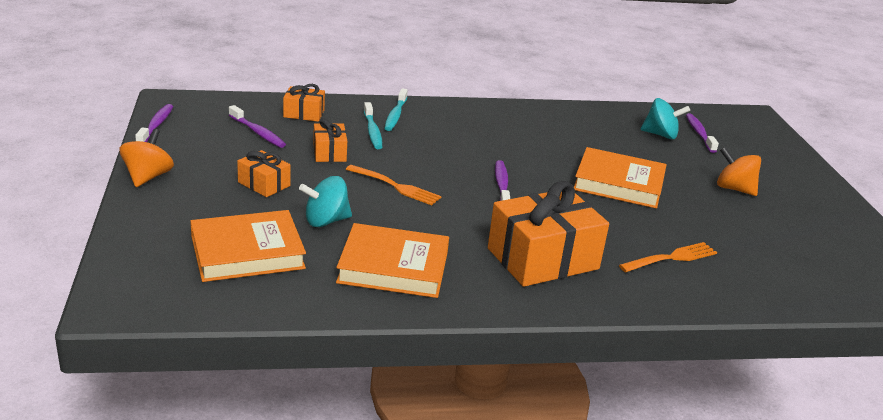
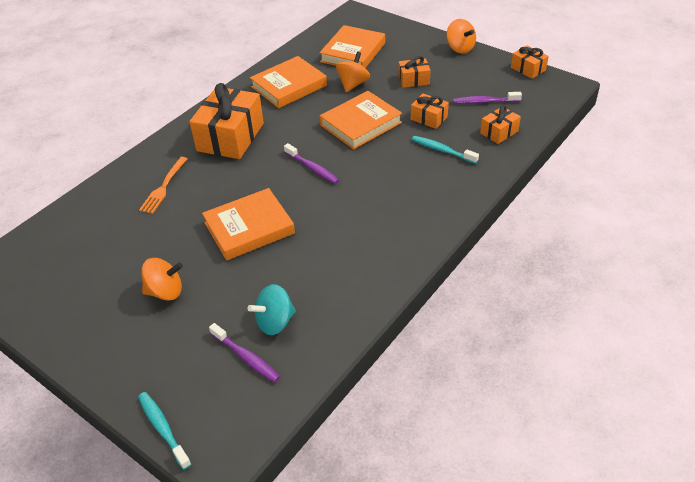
camera: 140 degrees right, 15 degrees up
purple toothbrush [135,104,173,142] -> orange gift [511,45,549,79]
turquoise spinning top [299,176,352,227] -> orange spinning top [336,51,370,92]
orange fork [346,165,441,205] -> orange book [320,91,402,150]
turquoise toothbrush [384,88,408,131] -> turquoise toothbrush moved to [138,392,192,470]

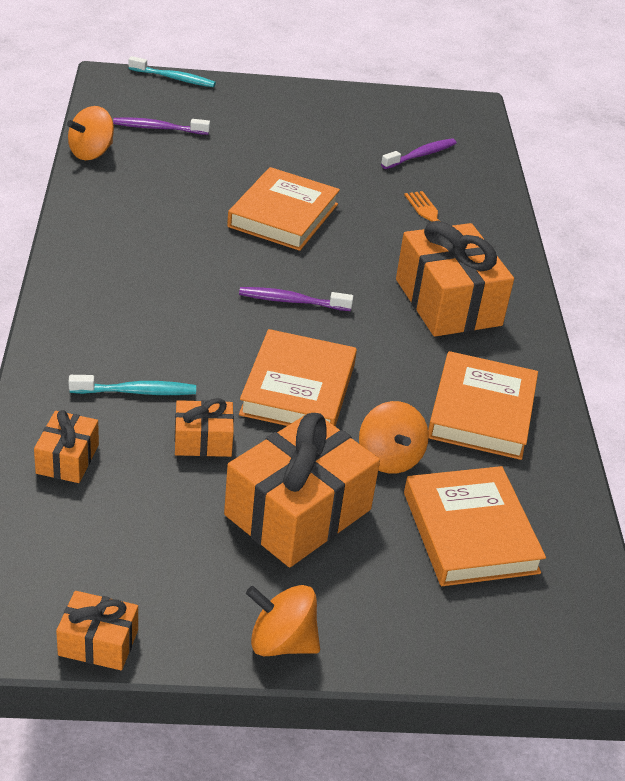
camera: 135 degrees right, 5 degrees down
orange spinning top [141,258,183,301] -> orange spinning top moved to [67,106,114,160]
turquoise spinning top [248,284,296,335] -> none
orange gift [398,56,431,88] -> orange gift [224,411,380,567], size x2.01
purple toothbrush [453,92,522,104] -> purple toothbrush moved to [381,138,457,169]

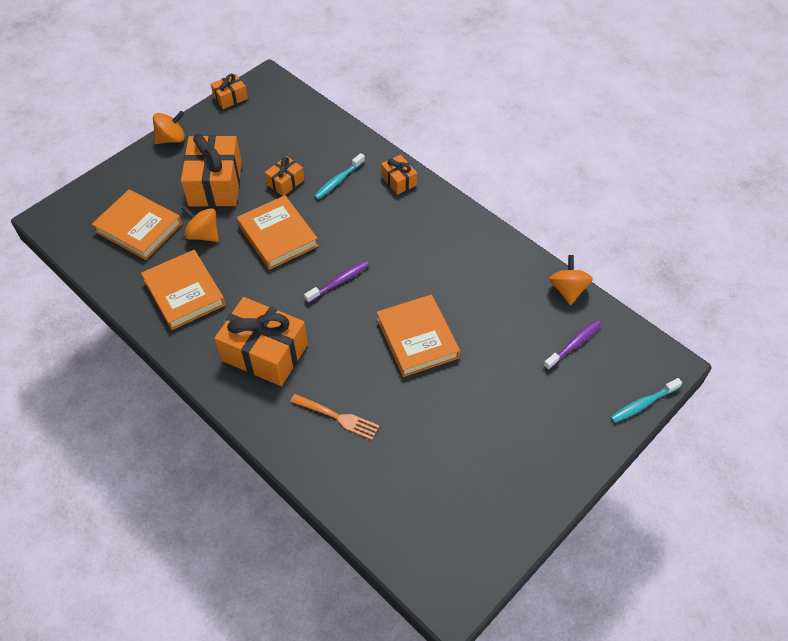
camera: 140 degrees right, 15 degrees up
orange gift [34,410,99,483] -> orange gift moved to [381,155,417,195]
purple toothbrush [381,138,457,169] -> none

